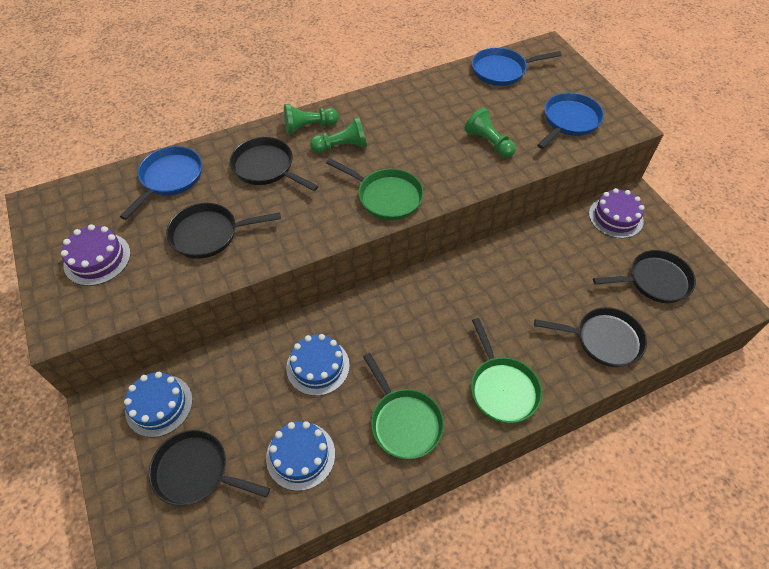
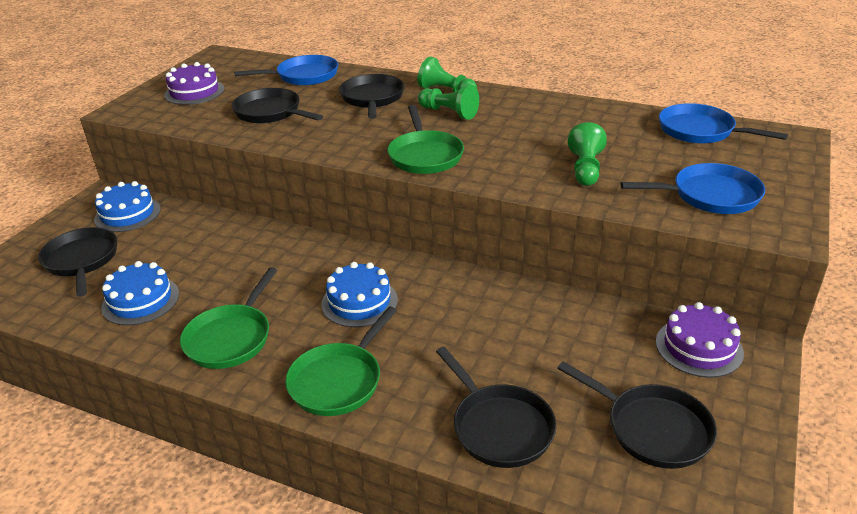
camera: 50 degrees right, 20 degrees down
blue cake [286,334,350,396] -> blue cake moved to [321,262,398,327]

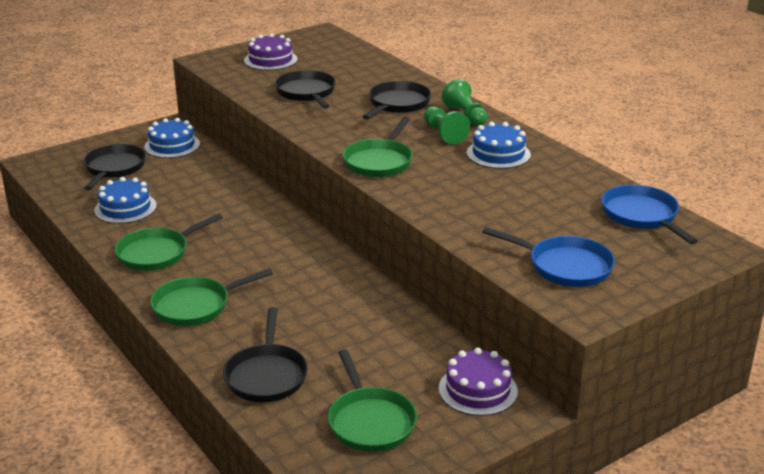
camera: 30 degrees right, 5 degrees down
blue pan [234,55,338,86] -> none
blue cake [321,262,398,327] -> blue cake moved to [467,122,531,169]
black pan [558,361,717,469] -> green pan [328,349,417,452]
green pawn [568,122,607,186] -> none

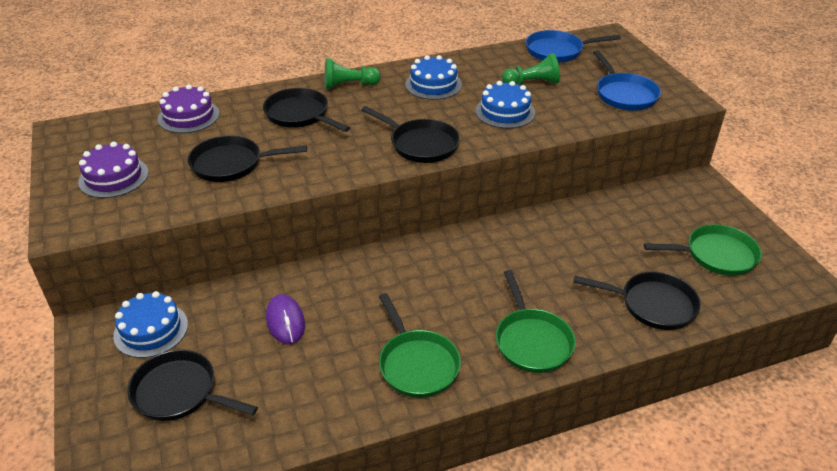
camera: 75 degrees left, 10 degrees up
blue cake [94,177,157,224] -> blue cake moved to [475,81,535,129]
green pan [343,117,413,177] -> black pan [362,106,460,163]
green pawn [424,107,470,145] -> green pawn moved to [502,53,560,85]
purple cake [439,348,518,416] -> purple cake moved to [158,84,219,133]
blue pan [482,227,615,287] -> blue pan turned 120 degrees clockwise [593,50,661,111]
none -> purple mouse [266,294,305,344]

